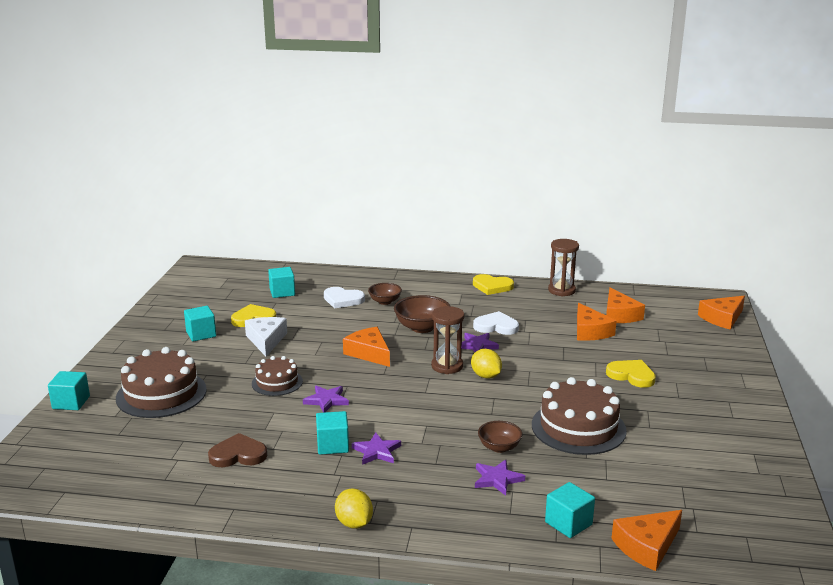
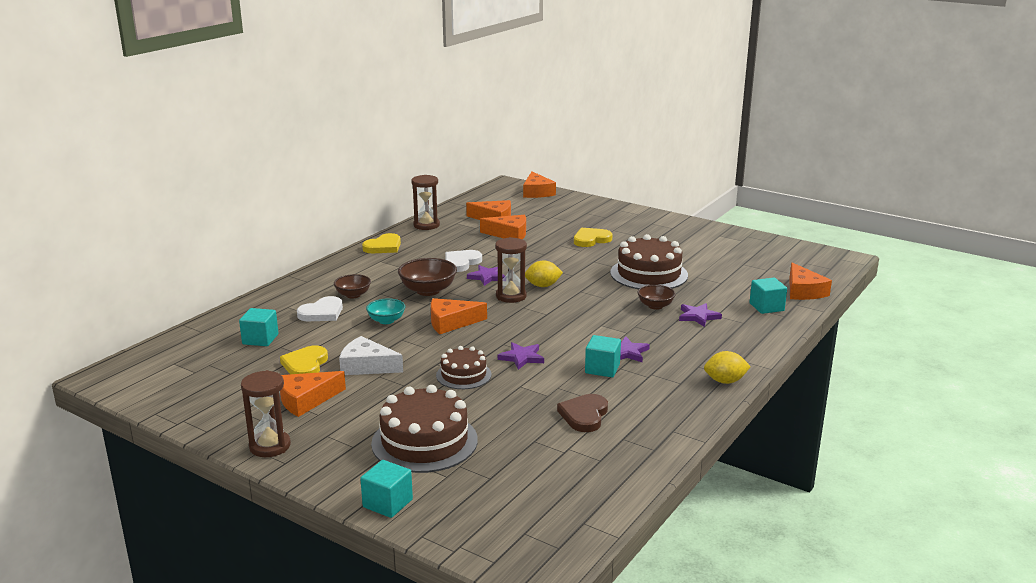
camera: 65 degrees left, 0 degrees up
turquoise cube [184,306,216,342] -> orange cheese [280,371,346,417]
none -> brown hourglass [241,370,291,457]
none -> turquoise bowl [366,298,405,324]

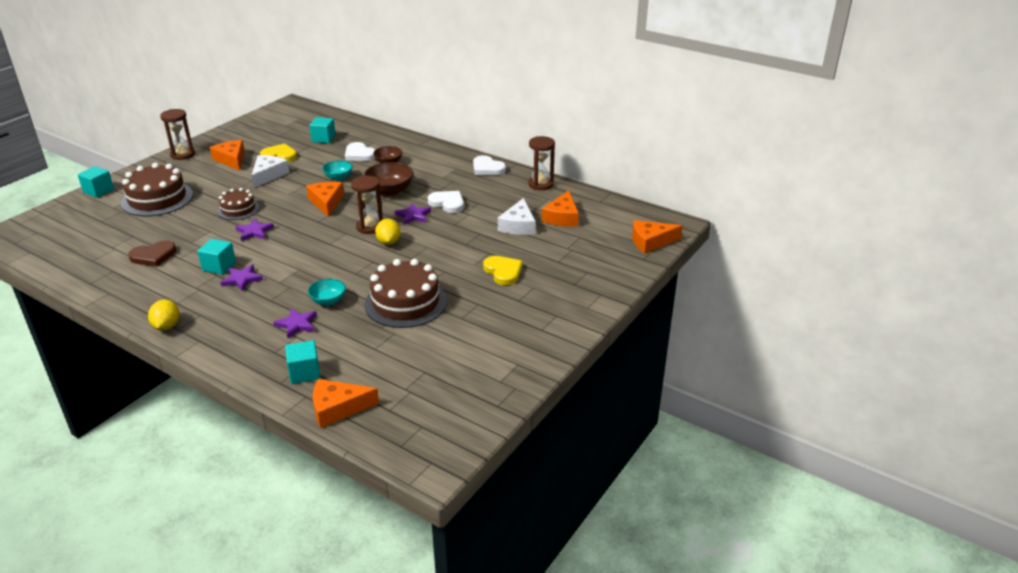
camera: 90 degrees right, 10 degrees up
yellow heart [362,233,401,253] -> white heart [473,155,506,175]
orange cheese [480,215,526,239] -> white cheese [498,198,535,235]
brown heart [557,394,608,432] -> brown heart turned 135 degrees clockwise [128,240,176,267]
brown bowl [637,285,676,310] -> turquoise bowl [308,278,346,306]

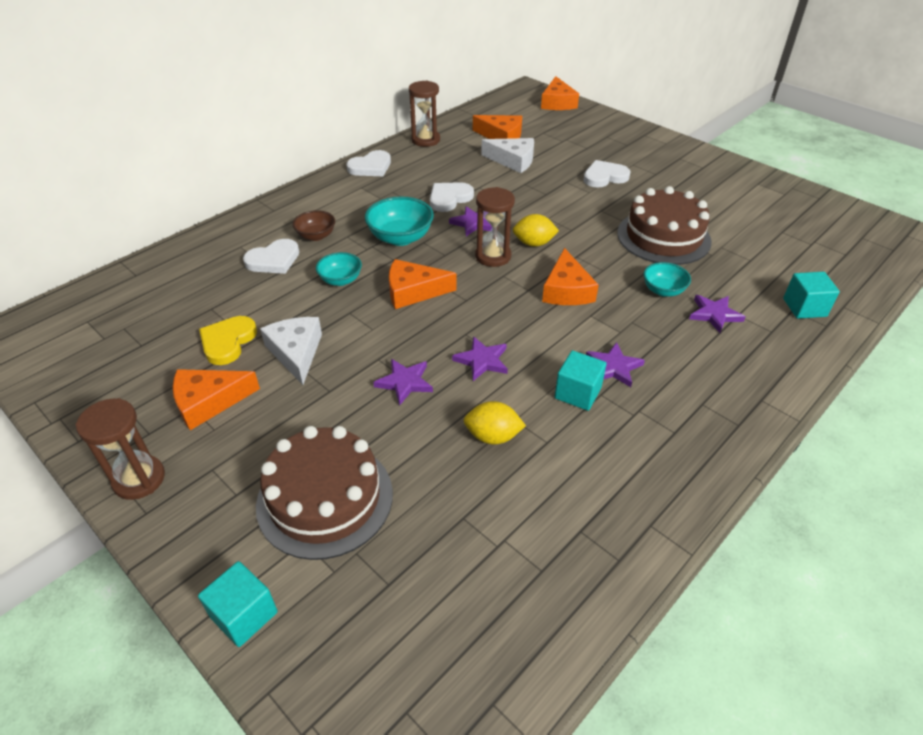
camera: 80 degrees left, 10 degrees up
brown heart [128,240,176,267] -> none
yellow lemon [148,299,180,331] -> yellow lemon moved to [464,401,526,445]
brown cake [217,188,259,220] -> purple star [373,359,433,406]
white cheese [251,155,290,188] -> white cheese turned 45 degrees clockwise [260,317,322,385]
turquoise cube [309,117,336,143] -> none
orange cheese [313,379,379,428] -> orange cheese moved to [542,248,599,305]
brown bowl [364,162,414,196] -> turquoise bowl [365,196,434,246]
yellow heart [483,256,522,285] -> white heart [583,160,630,188]

